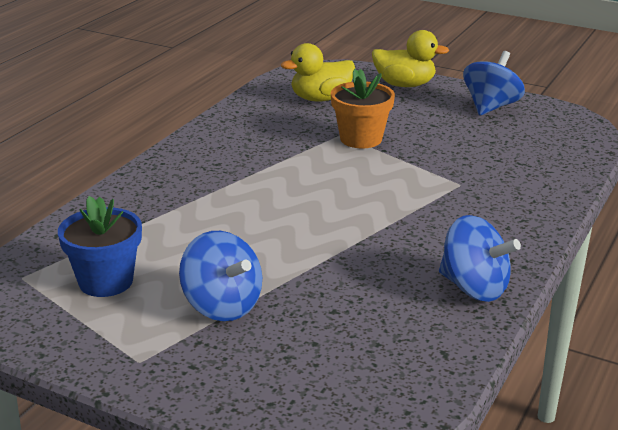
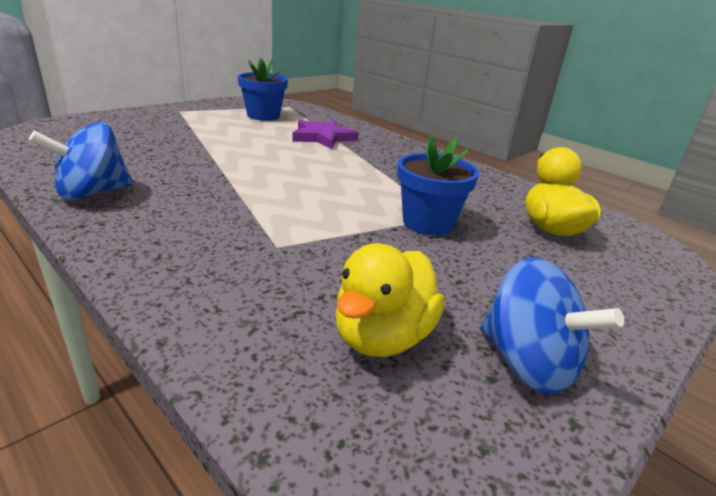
camera: 105 degrees right, 0 degrees up
blue spinning top [179,231,262,321] -> none
orange flower pot [331,69,395,148] -> blue flower pot [397,134,479,235]
yellow duck [372,30,449,87] -> yellow duck moved to [335,243,445,357]
none -> purple star [292,120,359,149]

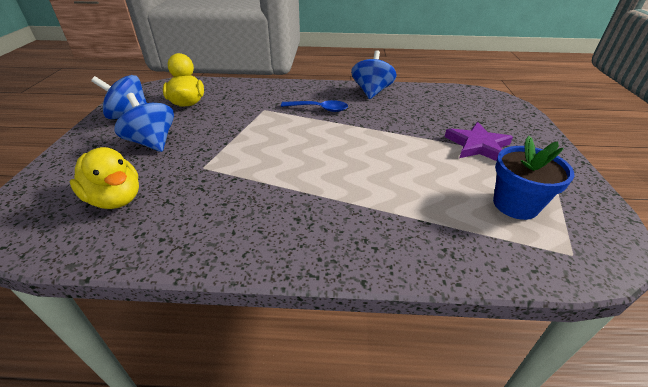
camera: 140 degrees right, 10 degrees up
purple star [292,120,359,149] -> purple star moved to [445,122,513,161]
blue flower pot [397,134,479,235] -> none
none -> blue spinning top [115,93,174,152]
none -> blue spoon [281,100,348,112]

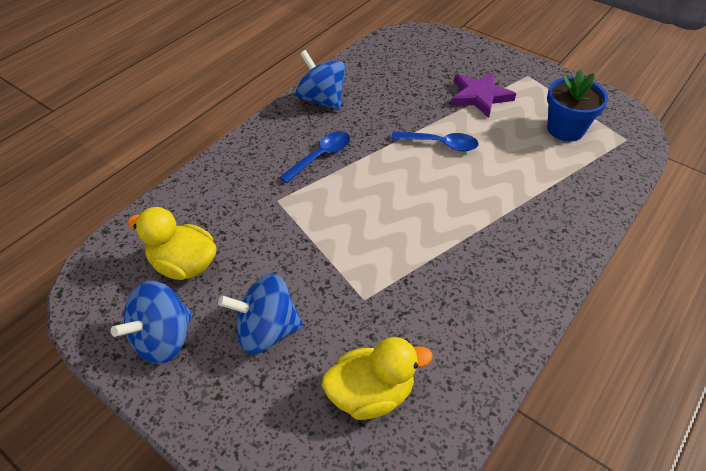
camera: 55 degrees left, 10 degrees up
none -> blue spoon [391,132,479,152]

